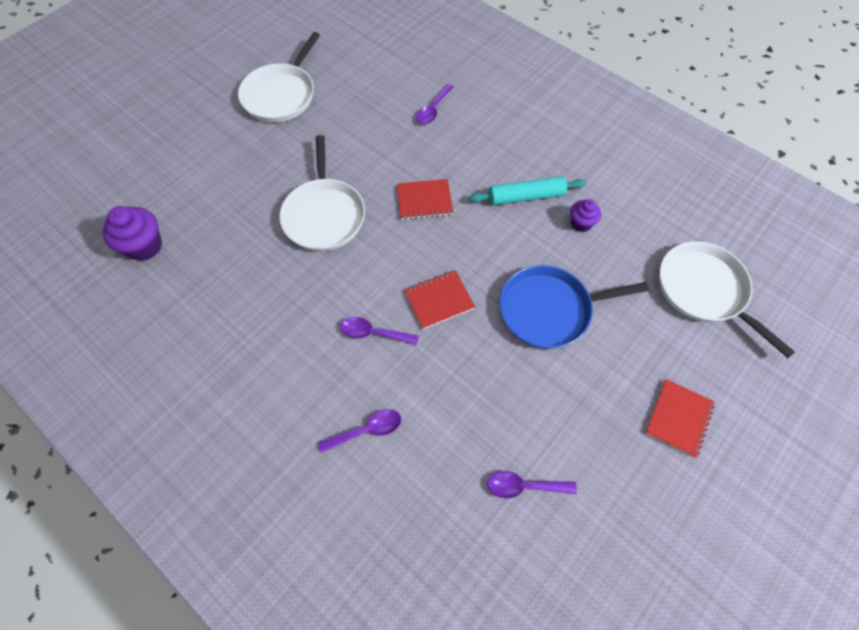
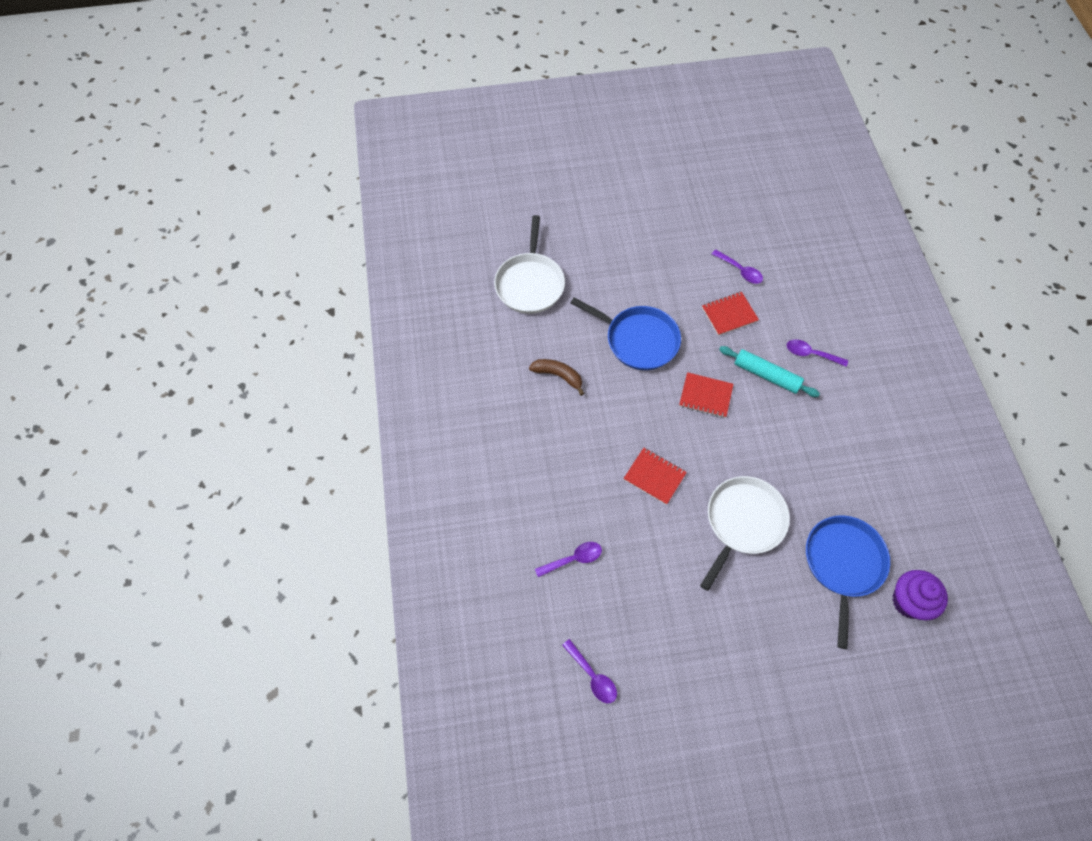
camera: 140 degrees left, 0 degrees up
white pan [238,32,320,122] -> none
purple spoon [340,317,419,345] -> purple spoon moved to [562,639,617,703]
turquoise rolling pin [469,176,586,205] -> turquoise rolling pin moved to [719,346,820,397]
purple cupcake [570,199,601,232] -> brown banana [529,359,584,396]
red notebook [645,379,715,458] -> red notebook moved to [702,292,759,336]
none -> blue pan [806,515,890,649]

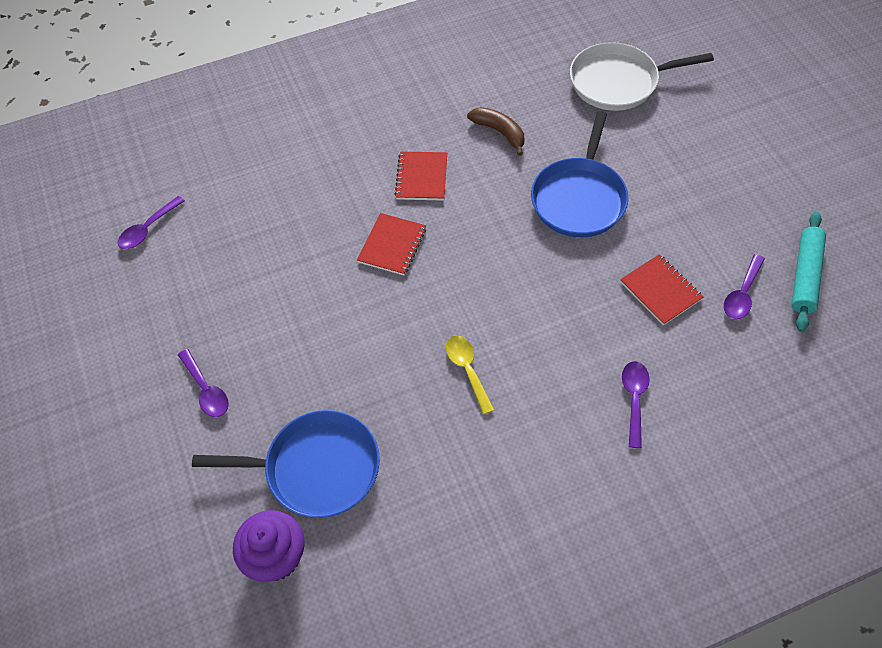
camera: 80 degrees right, 5 degrees down
brown banana [529,359,584,396] -> brown banana turned 60 degrees counterclockwise [467,107,524,156]
purple spoon [535,542,602,577] -> purple spoon moved to [178,349,229,417]
red notebook [679,372,734,418] -> red notebook moved to [395,151,447,201]
white pan [700,476,790,591] -> none
turquoise rolling pin [719,346,820,397] -> turquoise rolling pin moved to [792,212,826,332]
none -> yellow spoon [446,335,494,415]

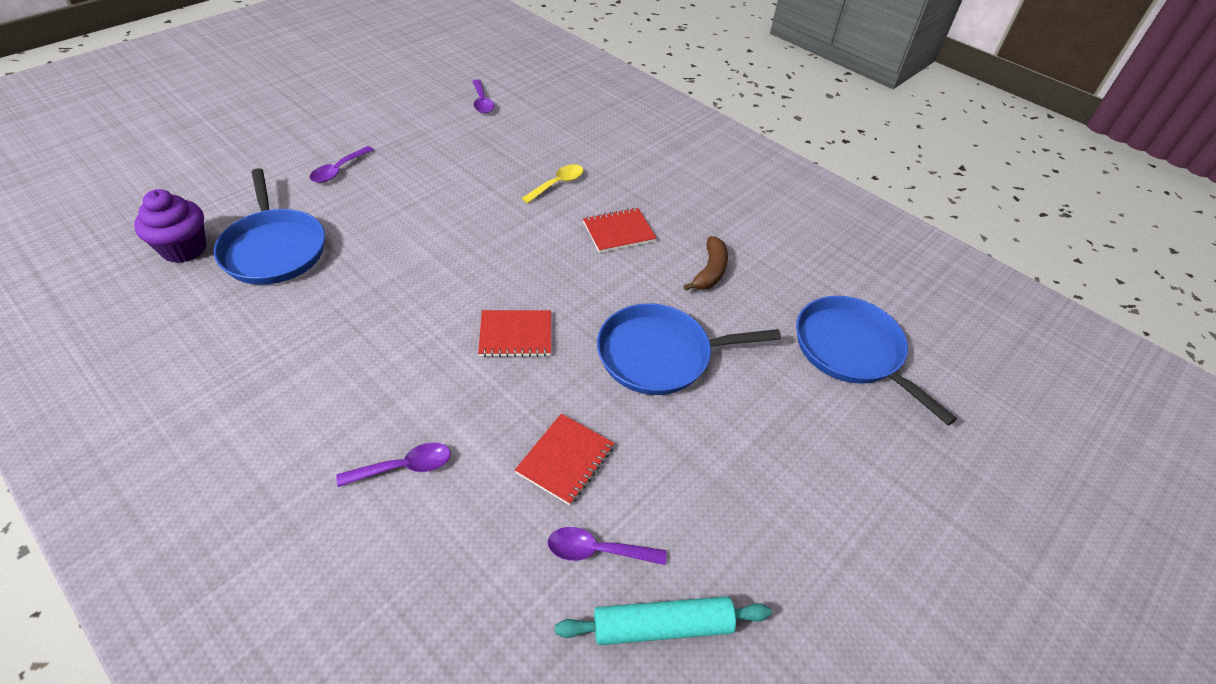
camera: 60 degrees right, 10 degrees down
purple spoon [118,196,185,249] -> purple spoon turned 120 degrees counterclockwise [472,79,495,114]
red notebook [357,213,426,275] -> red notebook moved to [478,310,551,357]
yellow spoon [446,335,494,415] -> yellow spoon moved to [521,164,584,203]
white pan [570,42,714,111] -> blue pan [796,296,957,425]

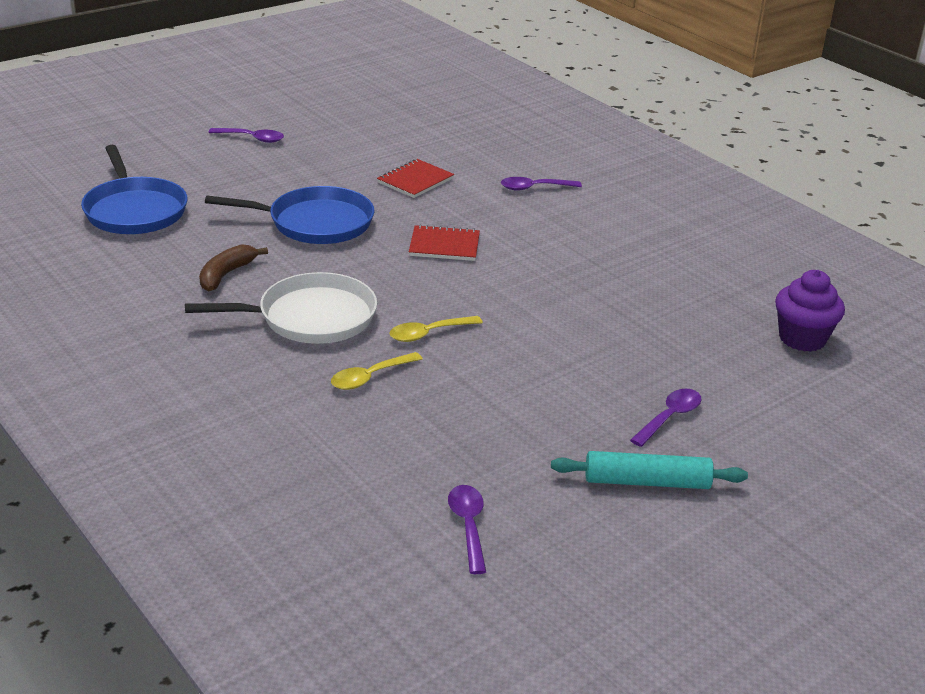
camera: 170 degrees left, 15 degrees down
blue pan [214,168,325,285] -> none
purple spoon [548,527,666,565] -> purple spoon moved to [208,128,284,143]
turquoise rolling pin [555,596,771,645] -> turquoise rolling pin moved to [551,451,748,489]
red notebook [583,208,657,253] -> white pan [185,272,377,344]
none -> yellow spoon [389,316,483,342]

